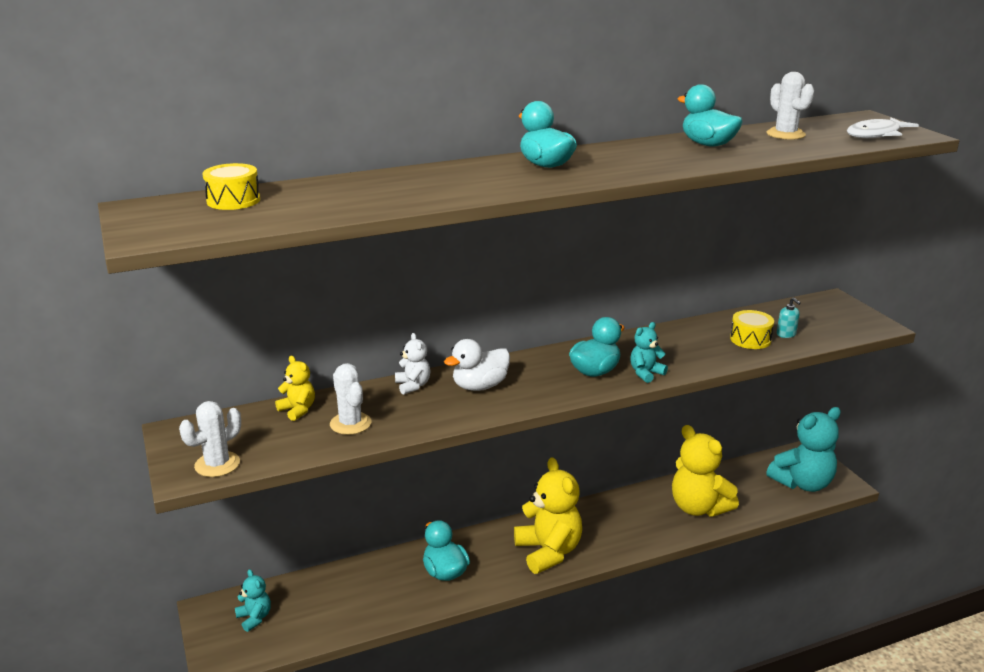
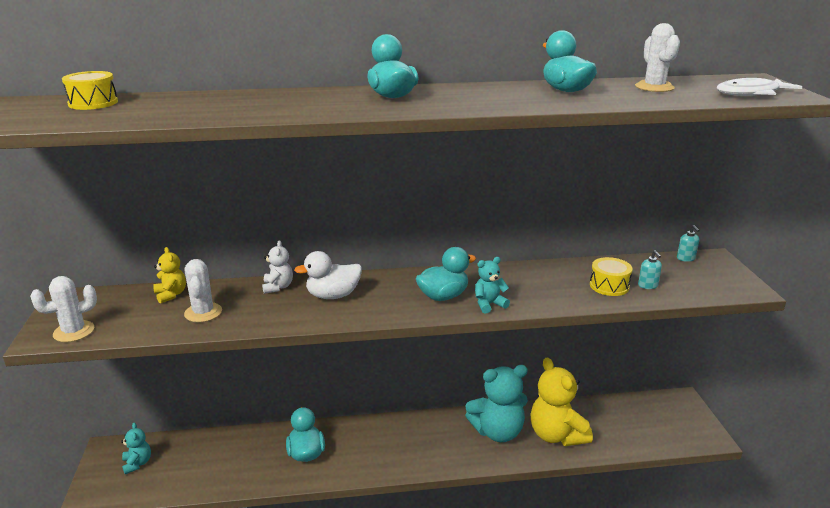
camera: 15 degrees right, 0 degrees up
yellow teddy bear [514,458,582,574] -> none
turquoise teddy bear [766,407,841,492] -> turquoise teddy bear moved to [465,365,528,442]
none -> turquoise soap dispenser [677,225,700,262]

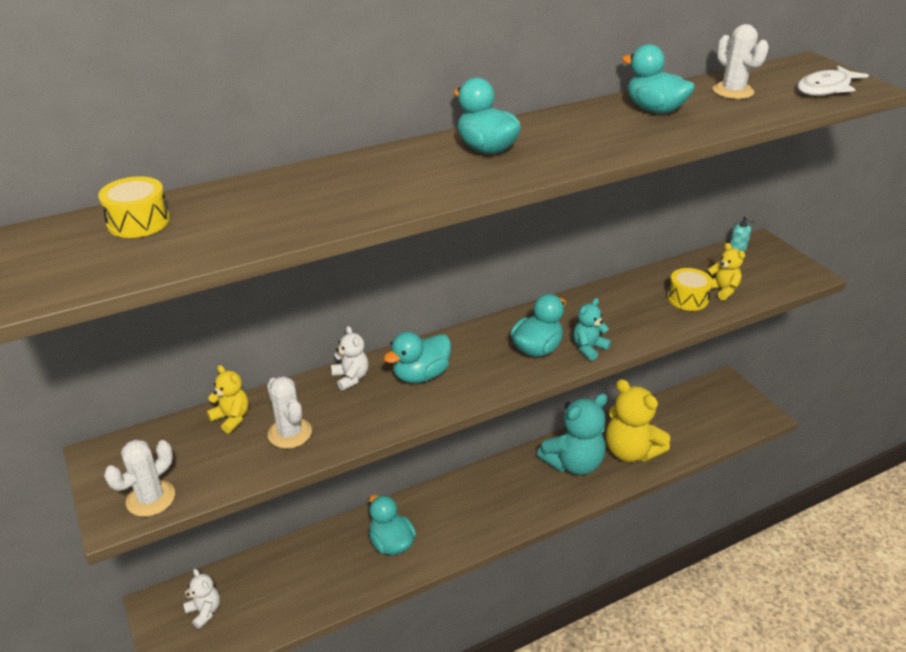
camera: 20 degrees left, 10 degrees up
turquoise teddy bear [121,422,151,474] -> white teddy bear [183,569,220,629]
white duck [294,251,362,299] -> turquoise duck [384,331,451,383]
turquoise soap dispenser [638,250,662,289] -> yellow teddy bear [708,243,745,300]

